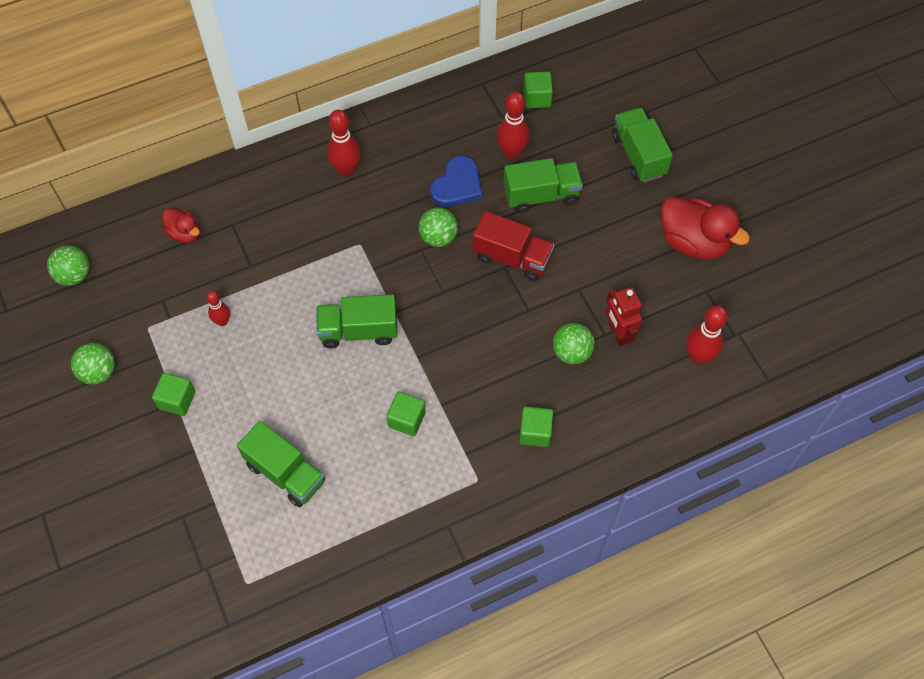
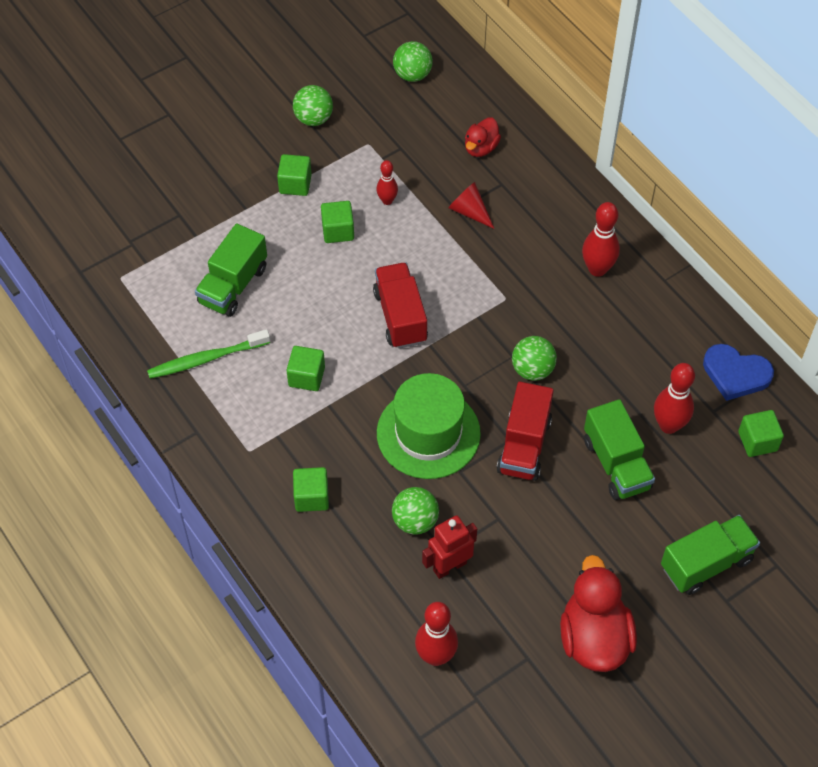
camera: 80 degrees right, 5 degrees down
green truck [316,294,397,348] -> red truck [373,262,428,349]
blue heart [430,156,482,207] -> blue heart moved to [703,344,774,401]
red duck [661,196,750,259] -> red duck turned 150 degrees clockwise [560,555,637,672]
none -> green toothbrush [147,329,270,379]
none -> green cube [321,201,354,243]
none -> green hat [377,373,481,479]
none -> red cone [449,182,494,229]

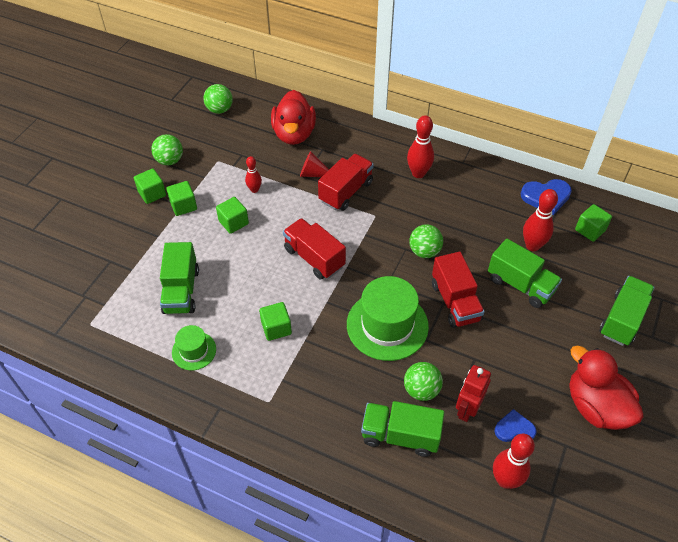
camera: 30 degrees left, 5 degrees down
green toothbrush [147,329,270,379] -> green hat [172,325,216,370]
green cube [293,467,329,512] -> green cube moved to [134,168,166,204]
red duck [465,117,501,157] -> red duck [271,90,316,145], size x1.84
none -> red truck [318,154,374,211]
none -> green truck [361,401,444,457]
none -> blue heart [495,409,536,442]

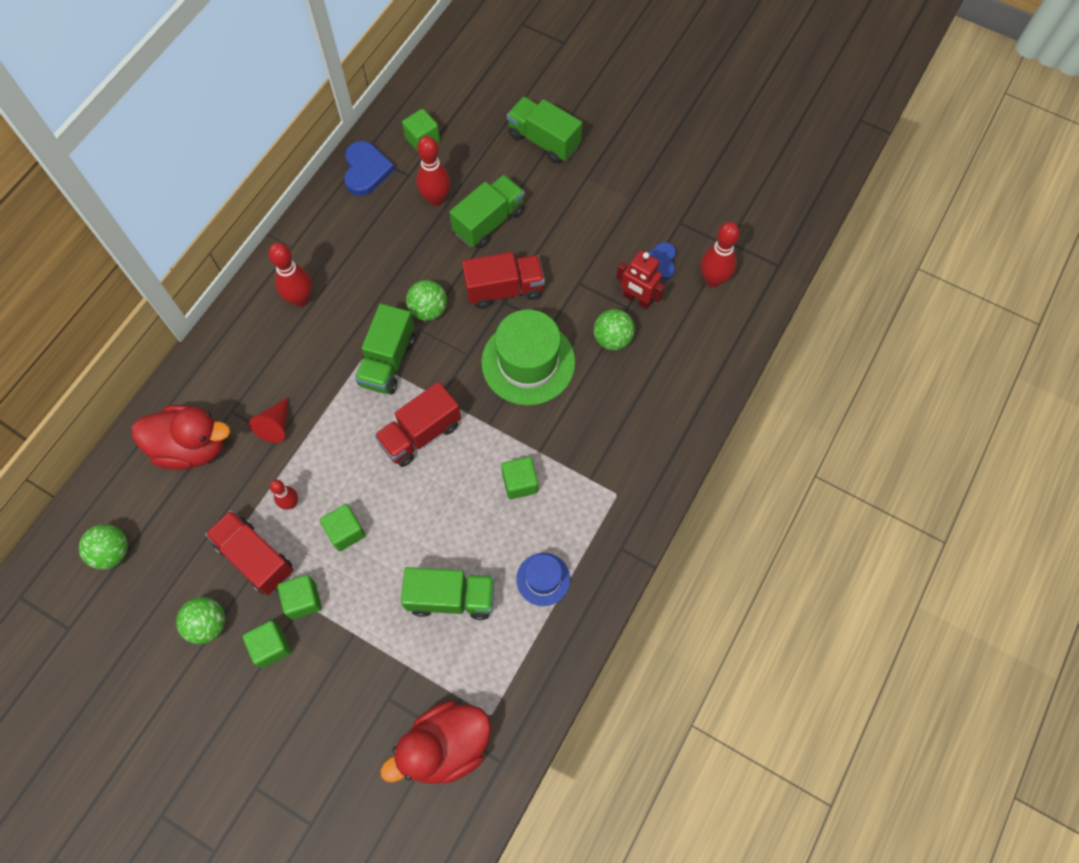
camera: 85 degrees left, 15 degrees up
green hat [172,325,216,370] -> blue hat [516,553,570,606]
red truck [318,154,374,211] -> red truck moved to [205,510,293,596]
green truck [361,401,444,457] -> green truck moved to [355,304,415,394]
red duck [570,346,644,430] -> red duck moved to [380,700,491,784]

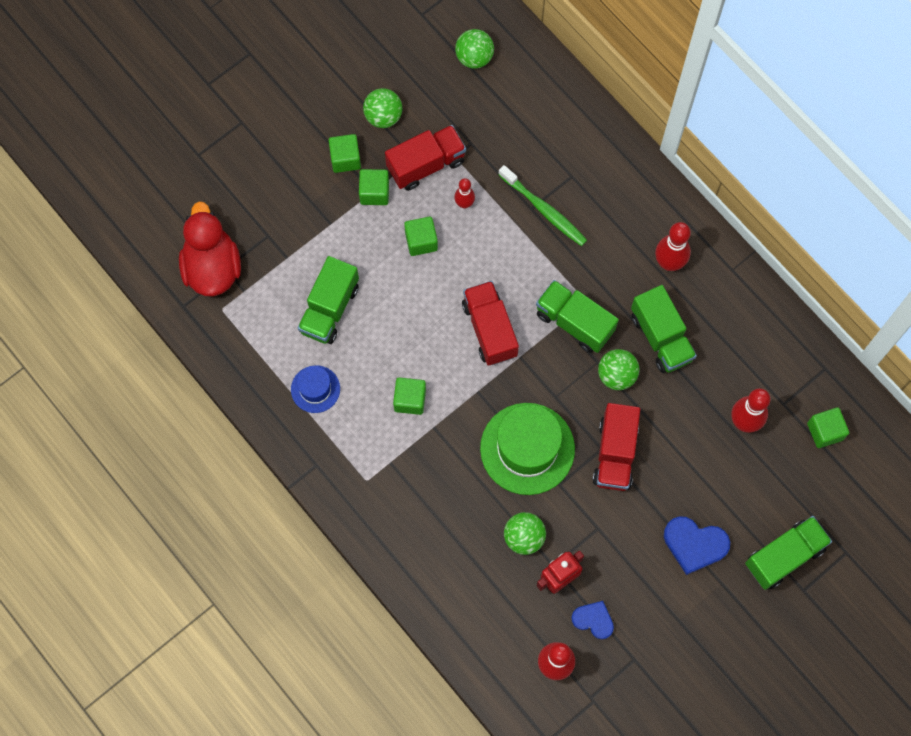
camera: 110 degrees right, 5 degrees up
red duck [131,405,230,470] -> none
red cone [249,397,288,443] -> green toothbrush [498,165,587,246]
blue heart [344,141,395,196] -> blue heart moved to [664,516,730,575]
green truck [449,175,525,248] -> green truck moved to [631,285,697,373]

